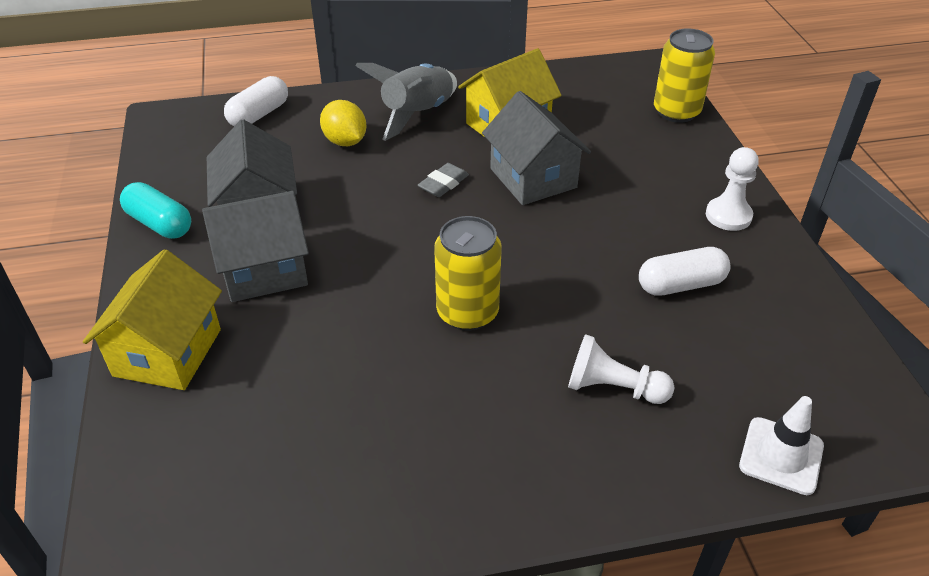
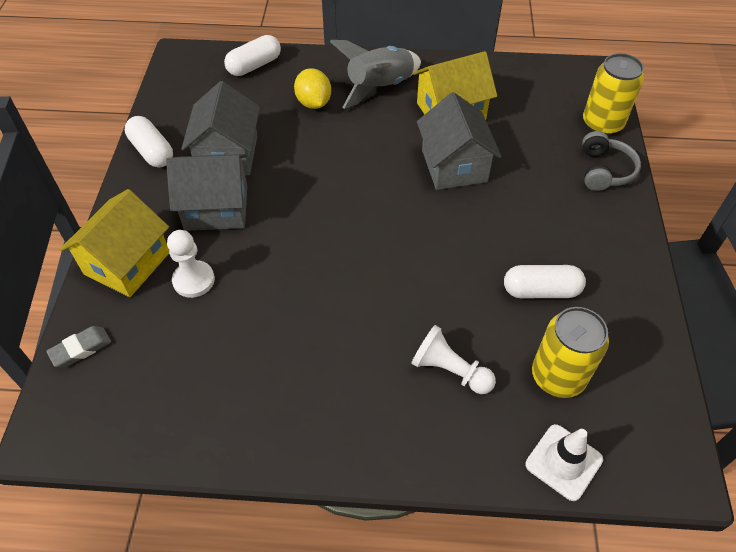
camera: 15 degrees right, 10 degrees up
turquoise capsule [120,182,191,239] -> white capsule [125,116,173,168]
grey eraser [418,163,469,197] -> grey eraser moved to [46,326,111,367]
yellow can [434,216,502,331] -> yellow can moved to [532,307,609,398]
white pawn [706,147,759,231] -> white pawn moved to [167,230,215,298]
none -> grey headphones [582,131,641,191]

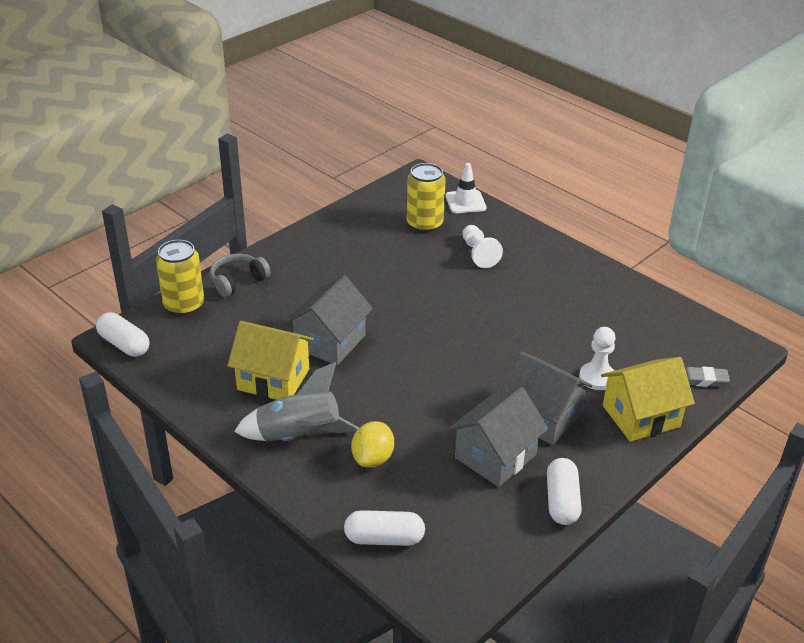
camera: 140 degrees left, 15 degrees down
white capsule [504,265,586,298] -> white capsule moved to [96,312,150,357]

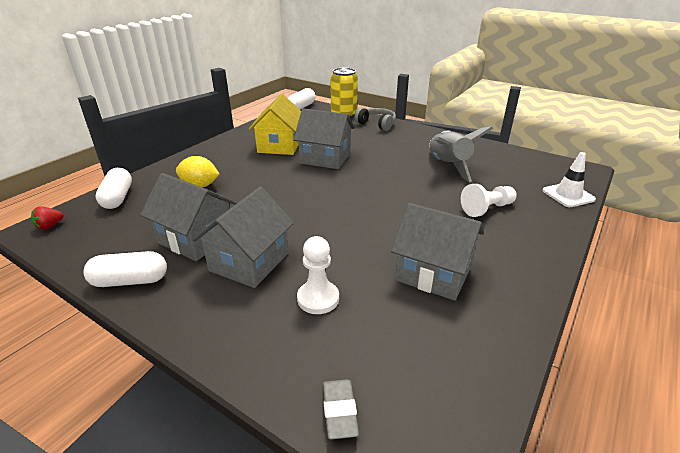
camera: 80 degrees right, 5 degrees down
grey rocket [234,362,359,441] -> grey rocket moved to [429,127,493,182]
yellow can [407,163,446,232] -> none
yellow house [601,357,695,442] -> none
none -> red strawberry [31,206,64,230]
none -> grey house [391,203,484,301]

